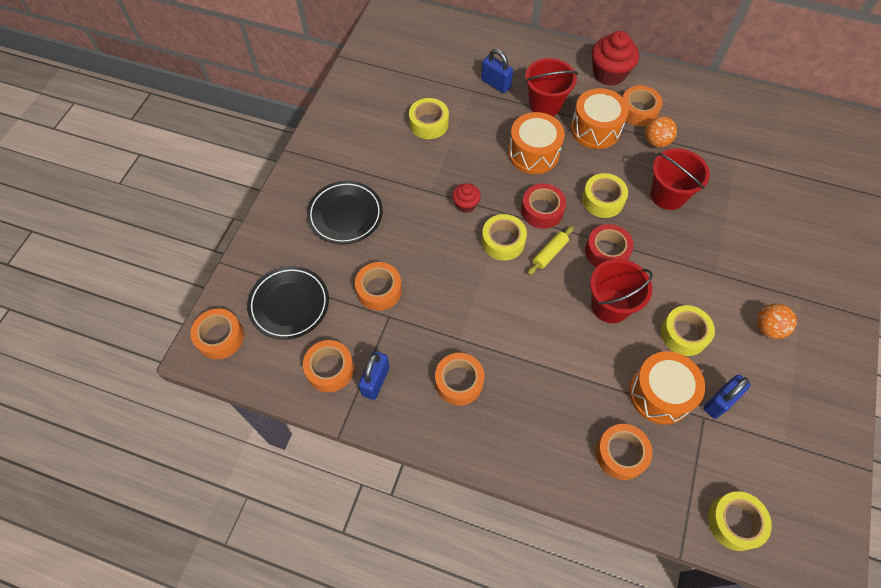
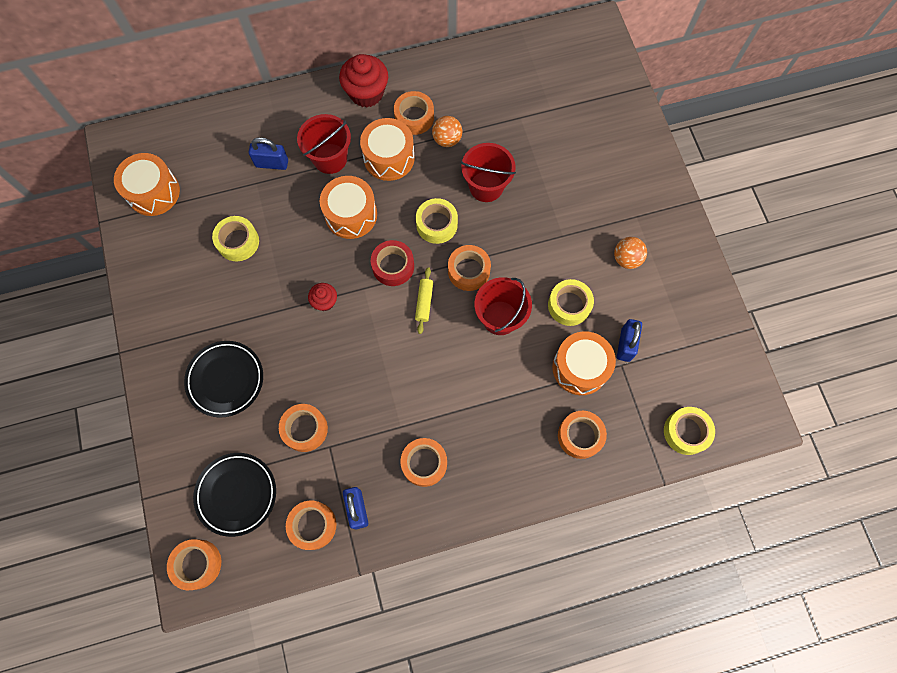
camera: 35 degrees left, 10 degrees up
yellow tape [482,214,527,261] -> none
red tape [585,224,634,267] -> orange tape [448,245,491,291]
none -> orange drum [114,153,180,216]

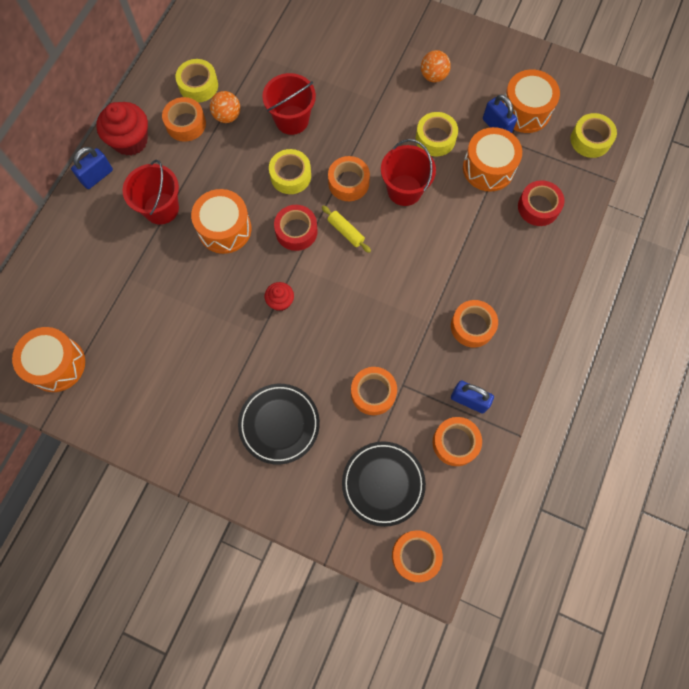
camera: 50 degrees left, 0 degrees up
yellow tape [212,216,259,261] -> yellow tape moved to [175,59,218,102]
blue padlock [249,137,288,170] -> blue padlock moved to [71,147,113,189]
orange drum [360,118,415,181] -> orange drum moved to [502,69,560,133]
orange tape [558,411,607,459] -> red tape [518,180,565,226]

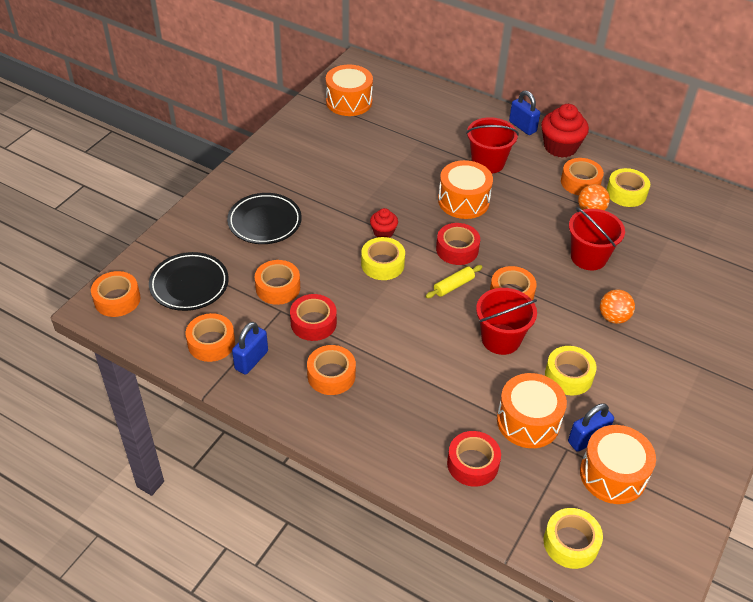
camera: 95 degrees right, 25 degrees down
yellow tape [269,149,311,194] -> yellow tape moved to [361,237,405,280]
orange ball [421,50,451,82] -> orange ball moved to [600,289,635,324]
none -> red tape [290,294,337,341]

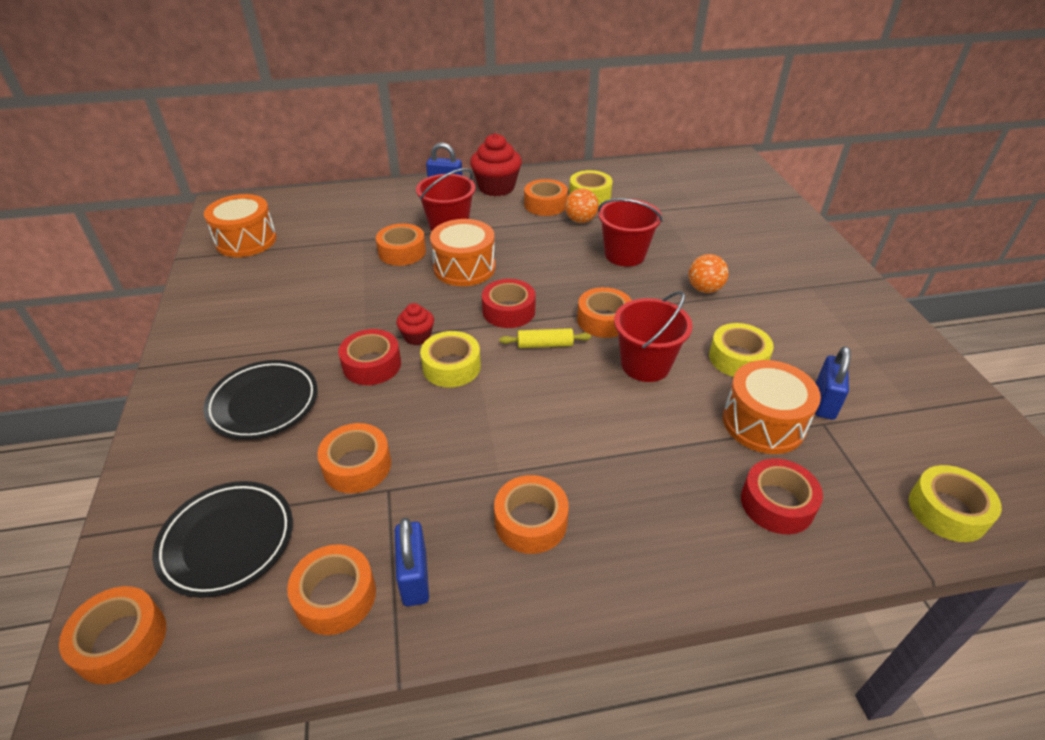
camera: 40 degrees left, 5 degrees down
red tape [290,294,337,341] -> red tape moved to [338,329,401,385]
yellow rolling pin [426,265,482,298] -> yellow rolling pin turned 75 degrees clockwise [499,328,591,348]
orange drum [580,425,656,504] -> none
none -> orange tape [376,224,426,266]

